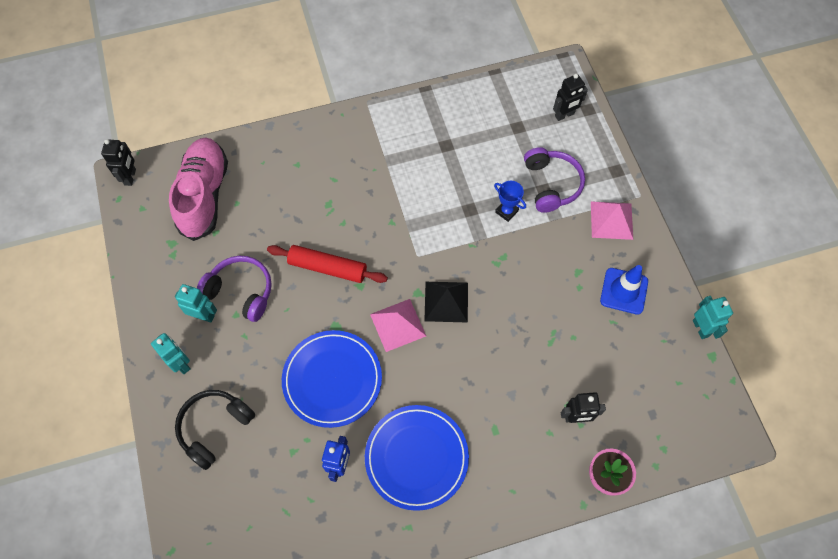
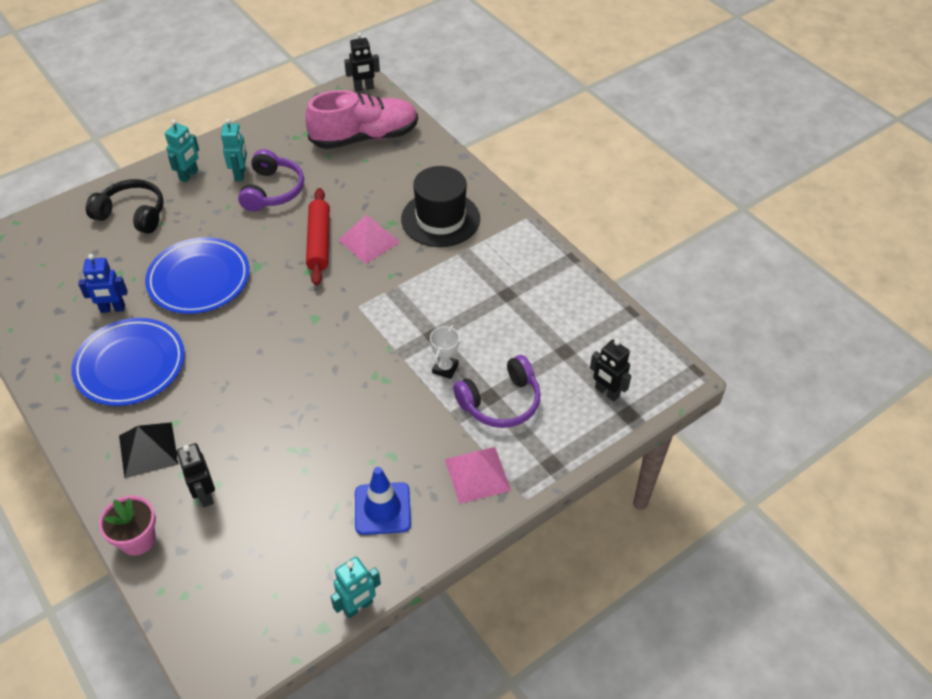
camera: 70 degrees right, 15 degrees down
pink pyramid [370,299,426,352] -> pink pyramid moved to [339,215,400,264]
black pyramid [424,282,468,323] -> black pyramid moved to [119,422,179,479]
blue trophy [494,181,526,222] -> white trophy [430,325,460,379]
none -> black hat [401,166,480,247]

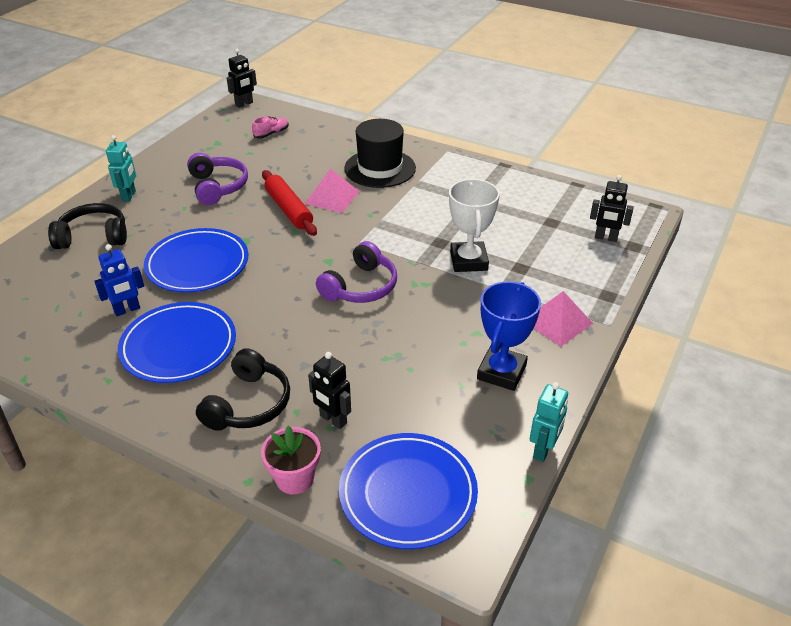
camera: 25 degrees left, 10 degrees down
black pyramid [119,422,179,479] -> black headphones [196,348,290,431]
turquoise robot [221,119,247,181] -> none
pink shoe [305,90,418,149] -> pink shoe [252,116,289,139], size x0.41
blue traffic cone [355,467,411,535] -> blue trophy [477,282,541,391]
white trophy [430,325,460,379] -> white trophy [449,179,500,272], size x1.78
purple headphones [453,355,541,428] -> purple headphones moved to [316,241,397,303]
none -> blue plate [339,433,478,549]

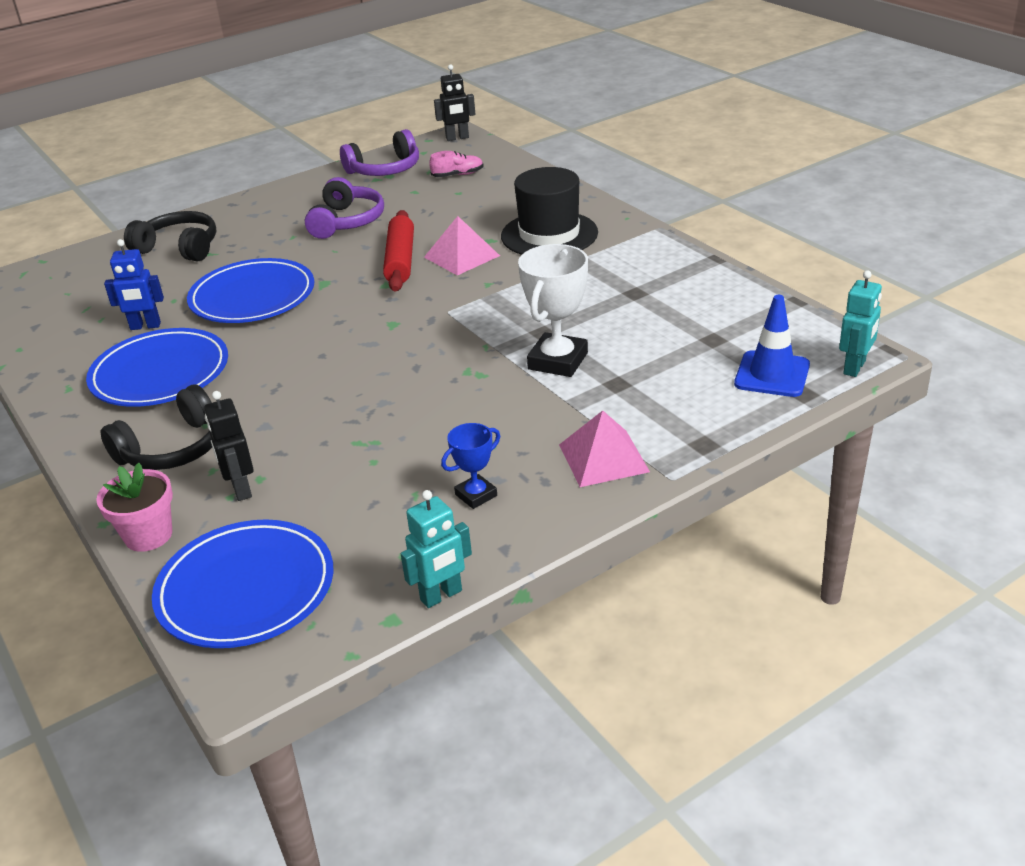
camera: 30 degrees right, 5 degrees down
turquoise robot [106,135,136,202] -> turquoise robot moved to [839,270,882,377]
purple headphones [316,241,397,303] -> purple headphones moved to [340,129,419,176]
blue trophy [477,282,541,391] -> blue trophy [441,423,500,509], size x0.56
black robot [590,175,634,242] -> blue traffic cone [734,295,810,397]

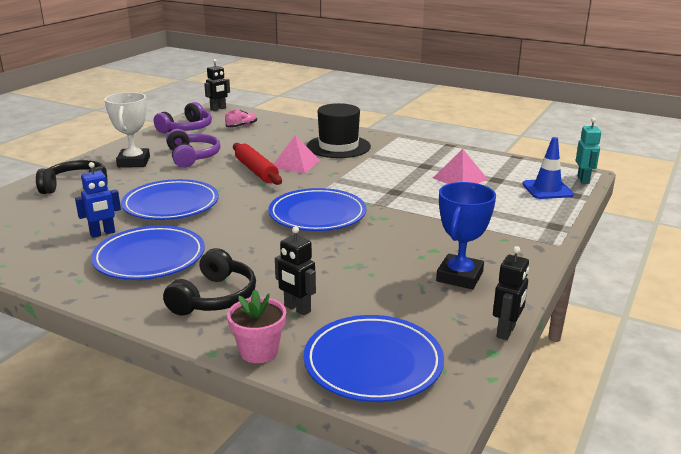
camera: 30 degrees left, 10 degrees down
turquoise robot [401,490,472,608] -> black robot [493,246,529,340]
blue trophy [441,423,500,509] -> blue trophy [436,182,496,289], size x1.78
white trophy [518,244,588,377] -> white trophy moved to [104,92,150,167]
pink pyramid [559,410,650,487] -> pink pyramid moved to [433,149,488,184]
none -> blue plate [268,188,366,231]

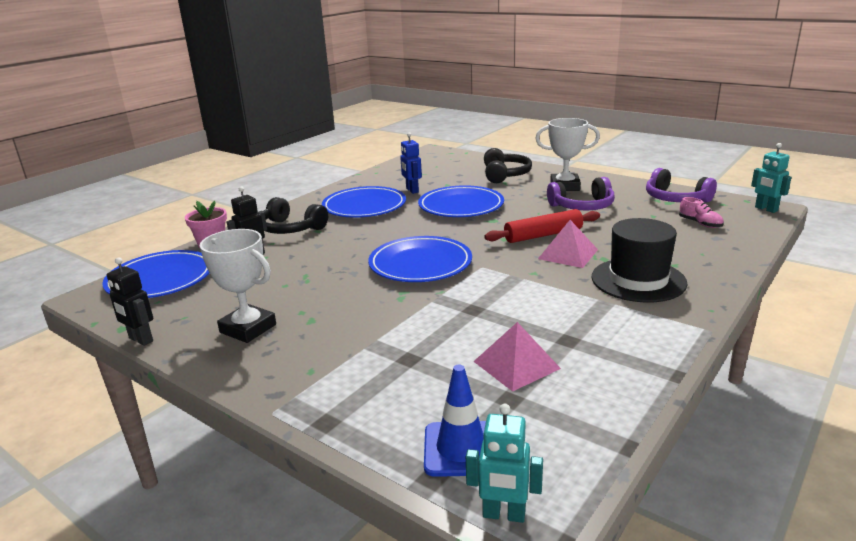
camera: 100 degrees right, 0 degrees up
black robot [204,59,230,111] -> turquoise robot [751,143,792,213]
blue trophy [436,182,496,289] -> white trophy [200,229,276,343]

